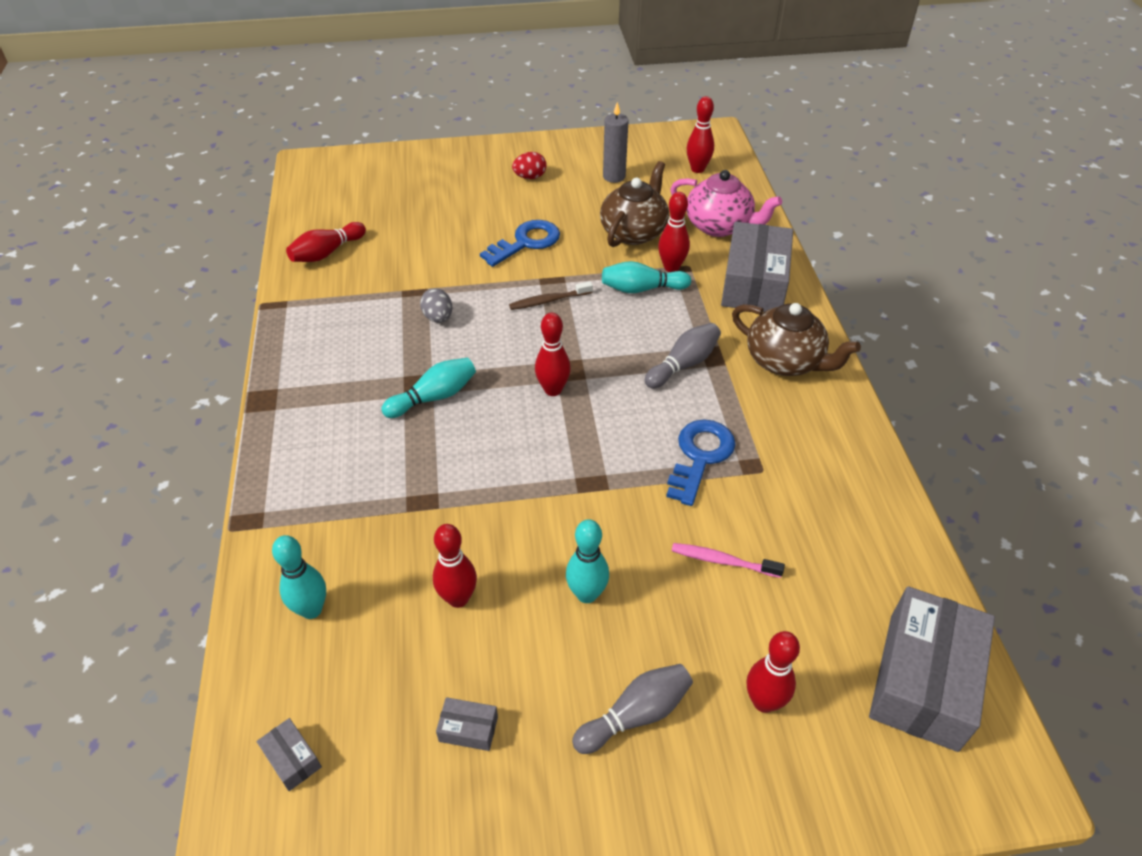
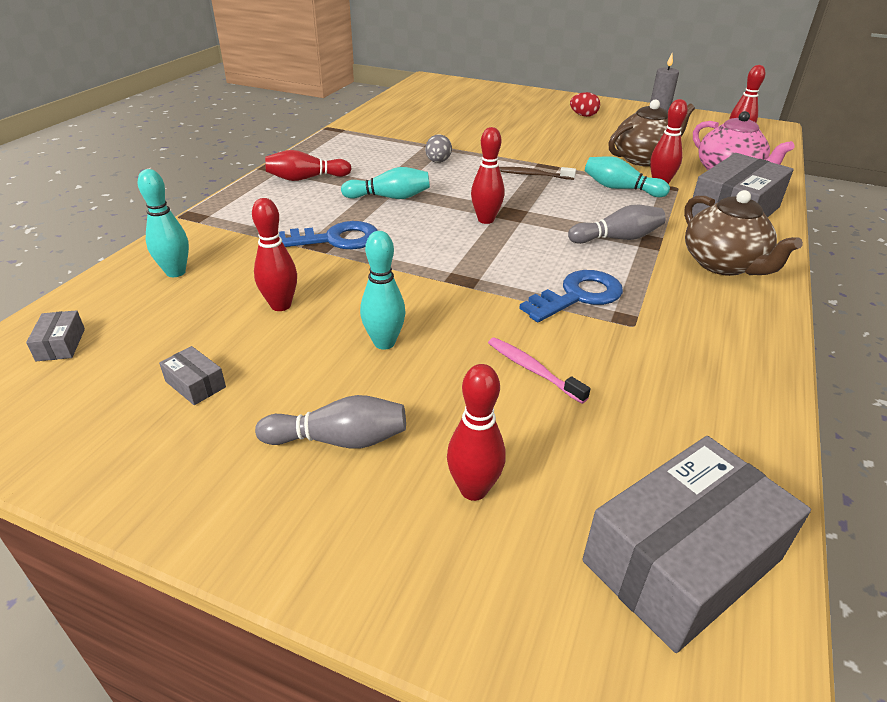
camera: 30 degrees right, 10 degrees down
red bowling pin [286,222,366,262] -> red bowling pin moved to [265,150,352,181]
blue key [480,220,560,267] -> blue key moved to [279,221,378,249]

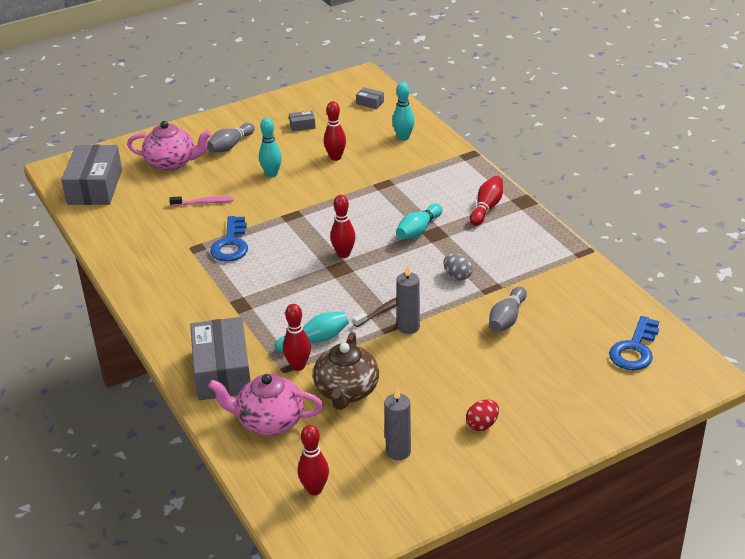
camera: 130 degrees right, 0 degrees up
blue key [279,221,378,249] -> blue key moved to [609,316,659,370]
red bowling pin [447,364,506,501] -> pink teapot [127,121,211,171]
grey bowling pin [568,205,666,244] -> grey bowling pin moved to [489,287,527,332]
brown teapot [684,190,803,276] -> none
none -> grey candle [397,265,420,334]

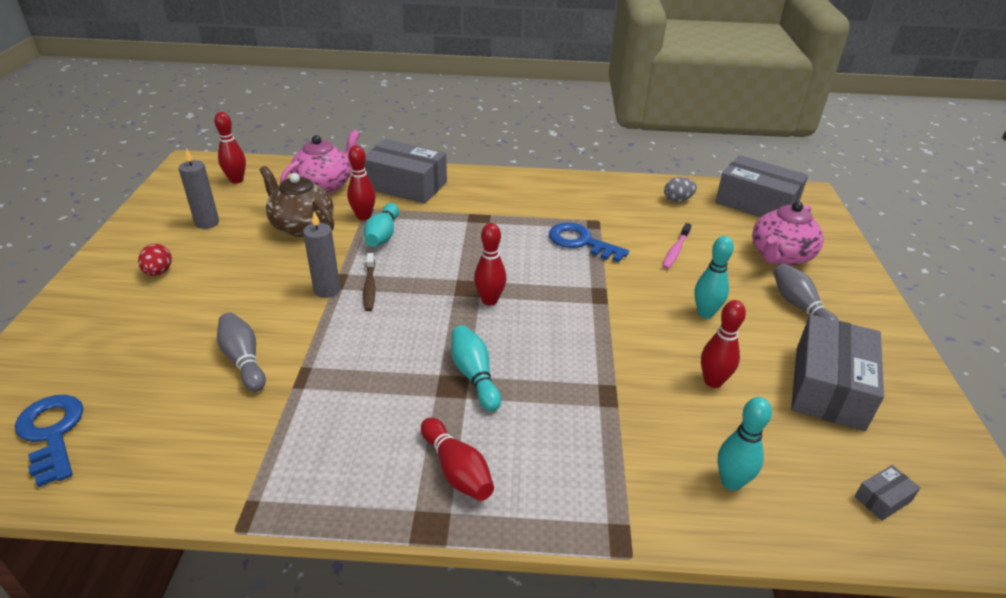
camera: 120 degrees right, 0 degrees up
grey box [289,111,316,132] -> grey box [791,315,884,431], size x2.46
grey egg [443,254,473,280] -> grey egg moved to [664,177,697,202]

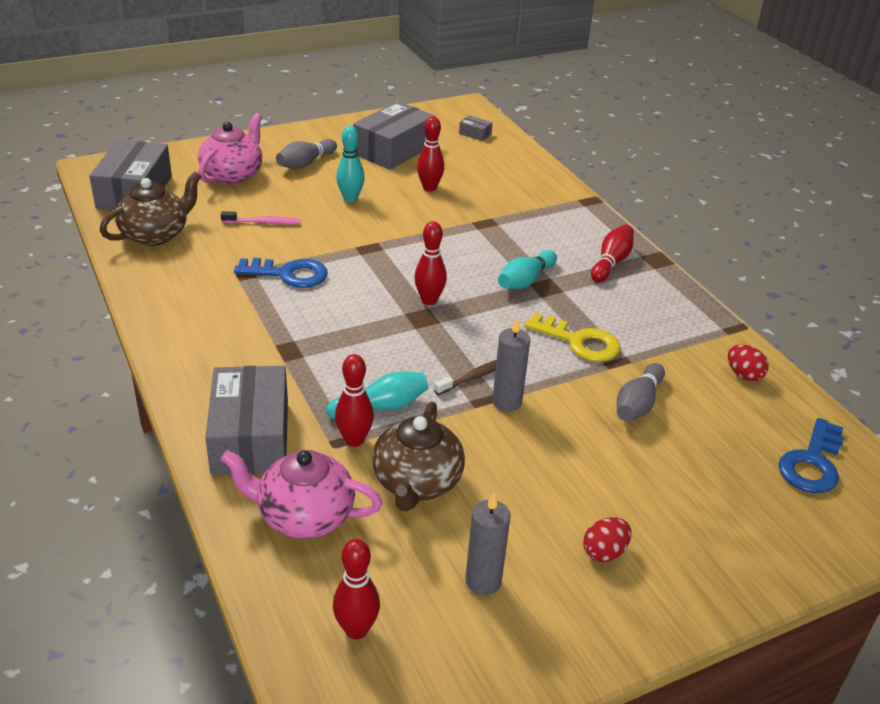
camera: 120 degrees left, 0 degrees up
blue key [549,222,629,262] -> blue key turned 90 degrees counterclockwise [234,258,328,288]
grey egg [664,177,697,202] -> brown teapot [100,171,202,246]
turquoise bowling pin [717,397,772,491] -> none
pink teapot [752,201,824,266] -> pink teapot turned 75 degrees counterclockwise [198,113,262,185]
grey box [791,315,884,431] -> grey box turned 45 degrees counterclockwise [353,102,435,170]
none -> yellow key [524,313,620,362]
none -> red egg [728,345,769,382]

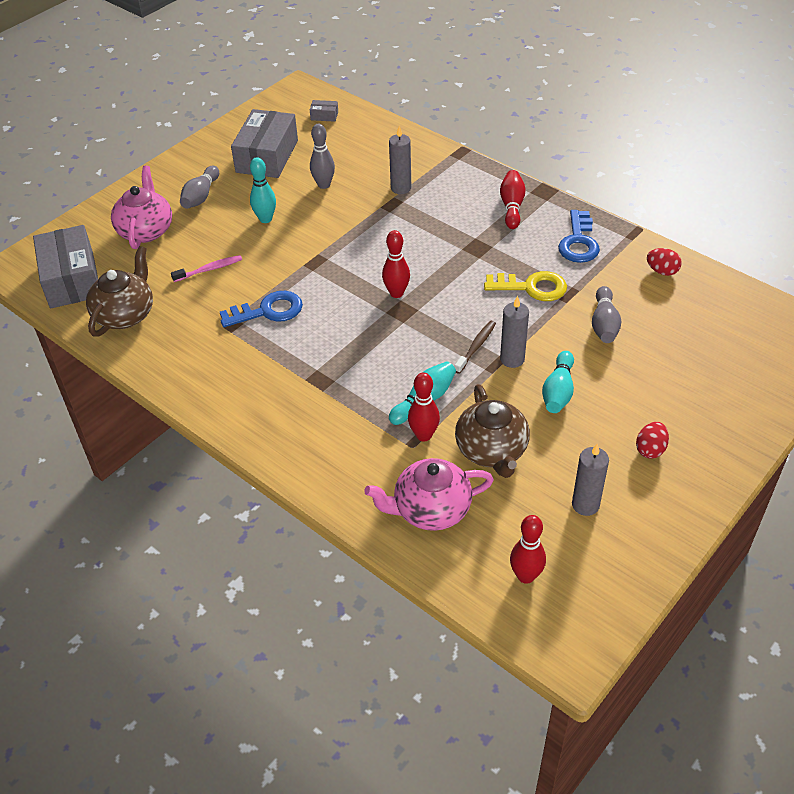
camera: 20 degrees left, 10 degrees up
grey box [205,366,288,475] -> none
red bowling pin [417,116,444,191] -> grey bowling pin [310,124,335,189]
turquoise bowling pin [498,250,557,289] -> turquoise bowling pin moved to [542,351,574,413]
blue key [778,418,844,493] -> blue key moved to [558,210,600,263]
none -> grey candle [389,126,411,194]

